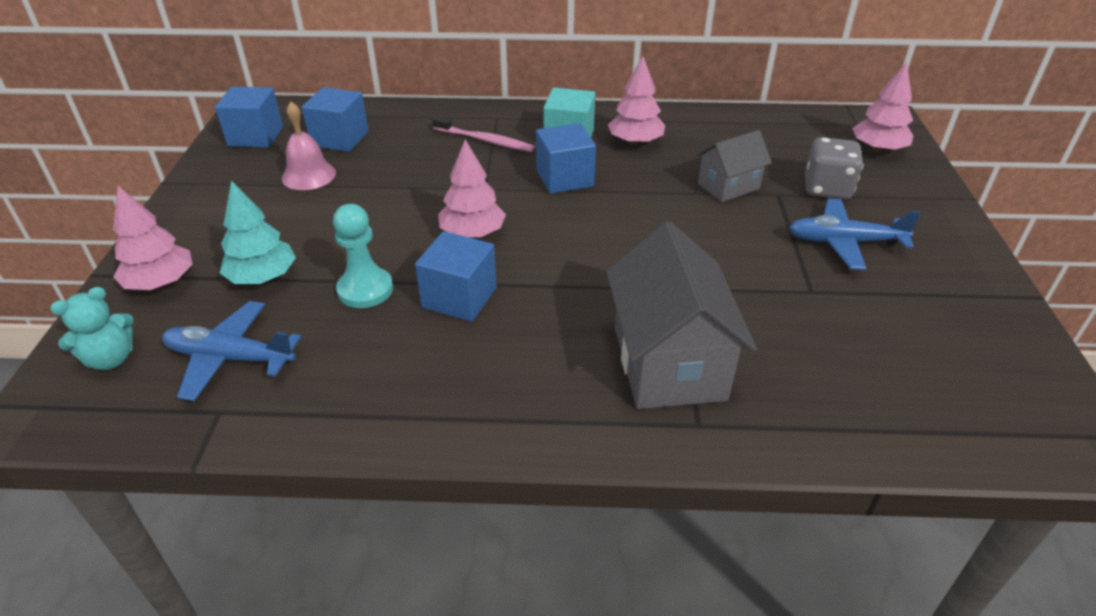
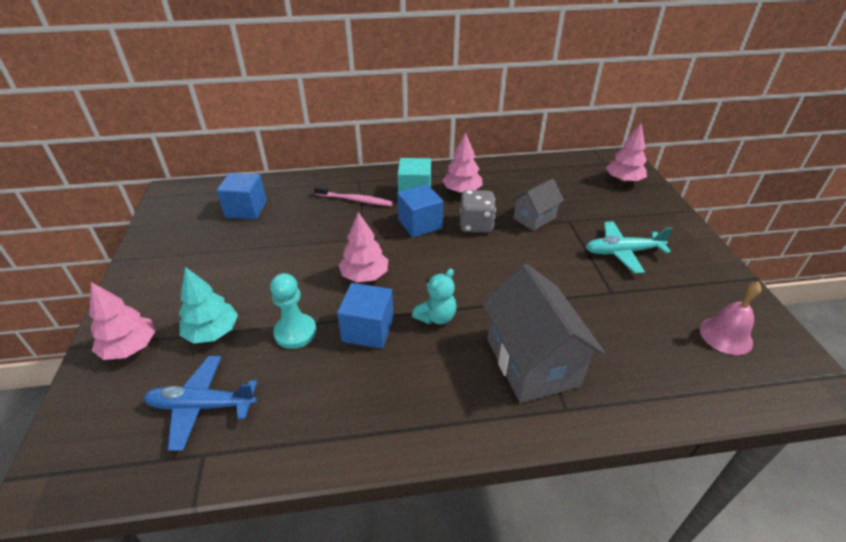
camera: 10 degrees left, 0 degrees up
turquoise teddy bear [50,287,134,370] -> turquoise teddy bear moved to [412,269,457,325]
blue cube [215,87,283,147] -> none
pink bell [282,102,336,190] -> pink bell moved to [700,282,762,355]
blue plane [789,199,921,270] -> turquoise plane [586,221,673,274]
grey dice [805,137,863,200] -> grey dice moved to [460,190,496,233]

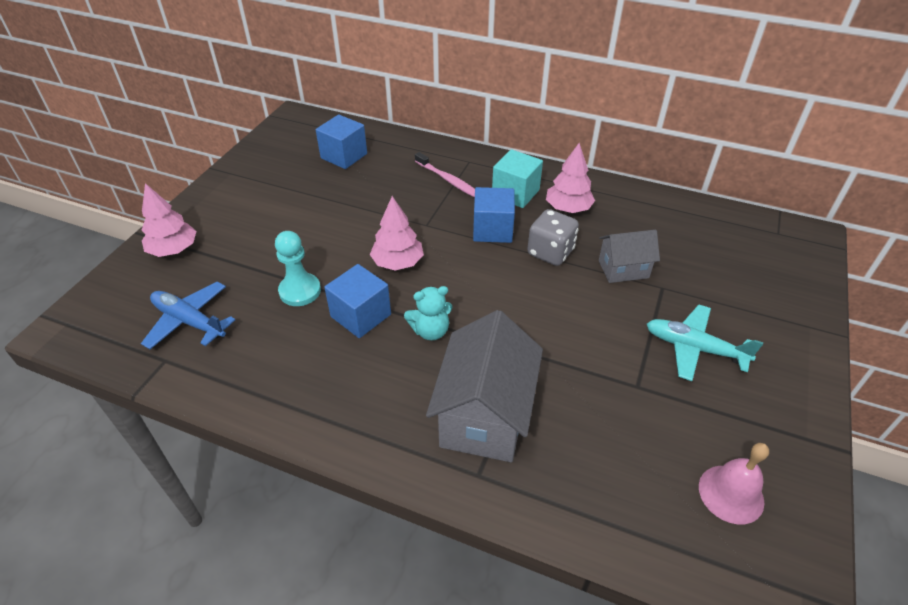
camera: 30 degrees right, 5 degrees up
turquoise tree [179,267,238,344] -> none
pink tree [606,123,647,183] -> none

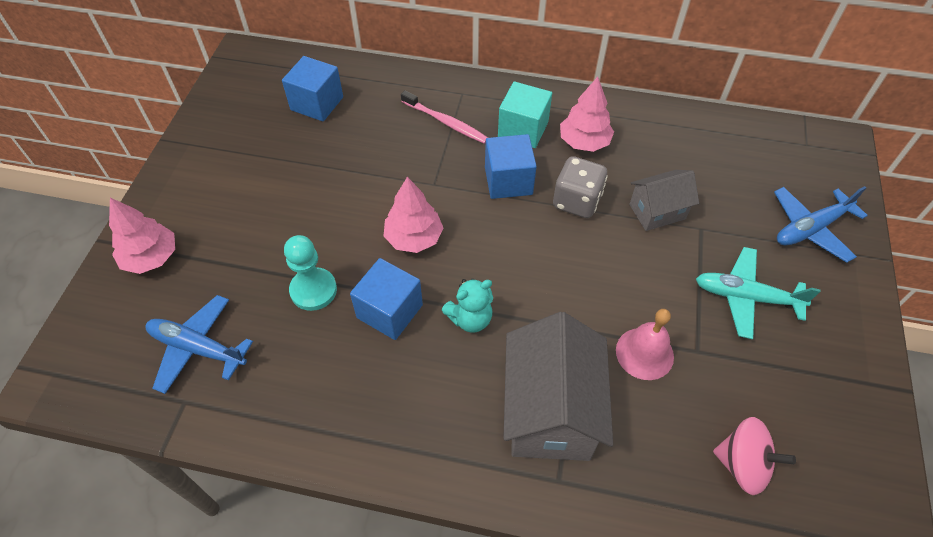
camera: 10 degrees left, 10 degrees up
pink bell [699,443,769,524] -> pink bell moved to [616,309,674,380]
none -> pink spinning top [713,417,796,495]
none -> blue plane [774,186,868,263]

